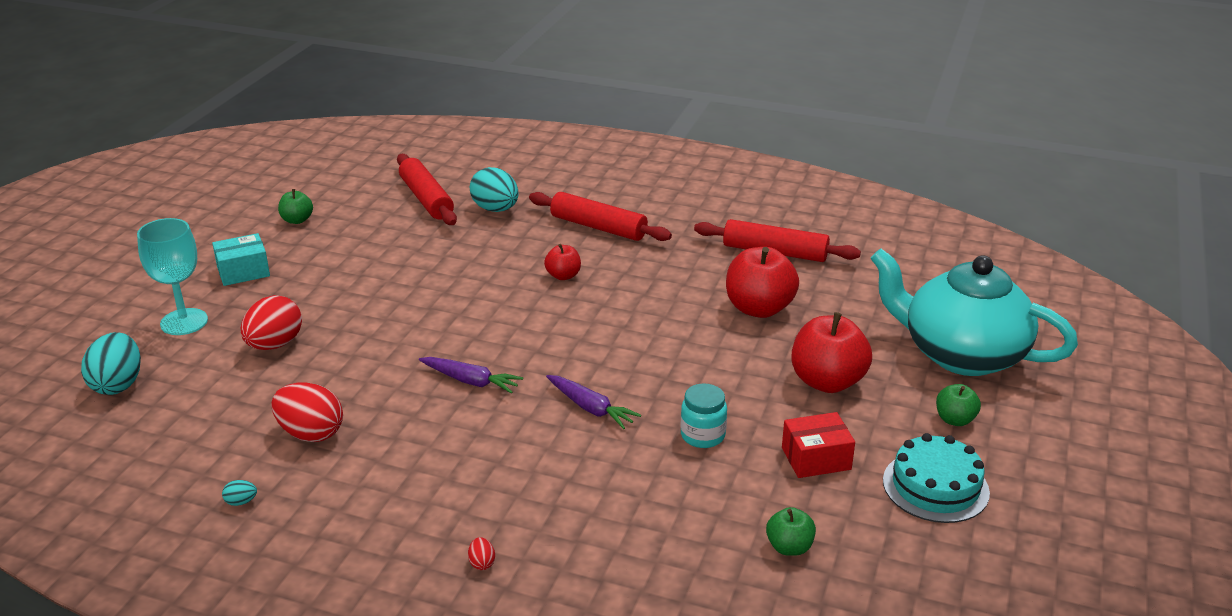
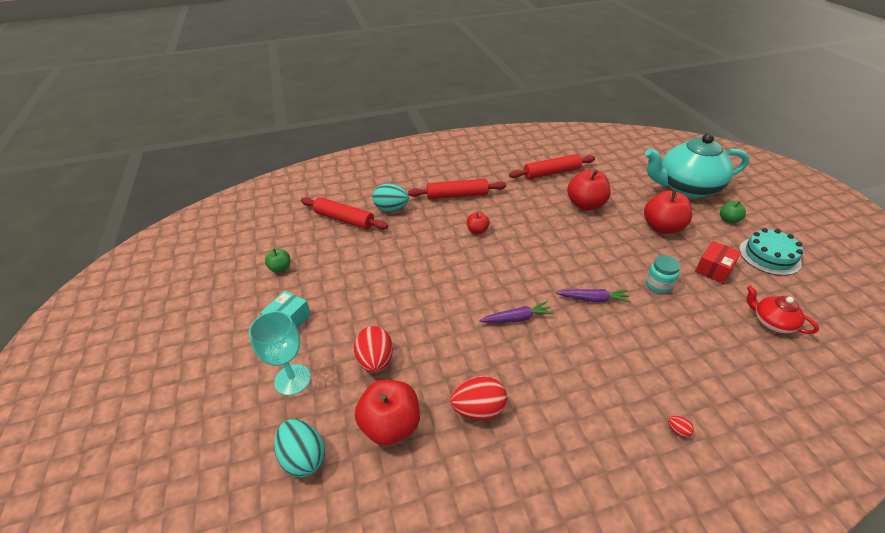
camera: 35 degrees left, 10 degrees up
turquoise egg [222,480,257,506] -> none
green apple [766,507,816,556] -> red teapot [747,285,819,334]
none -> red apple [355,380,420,446]

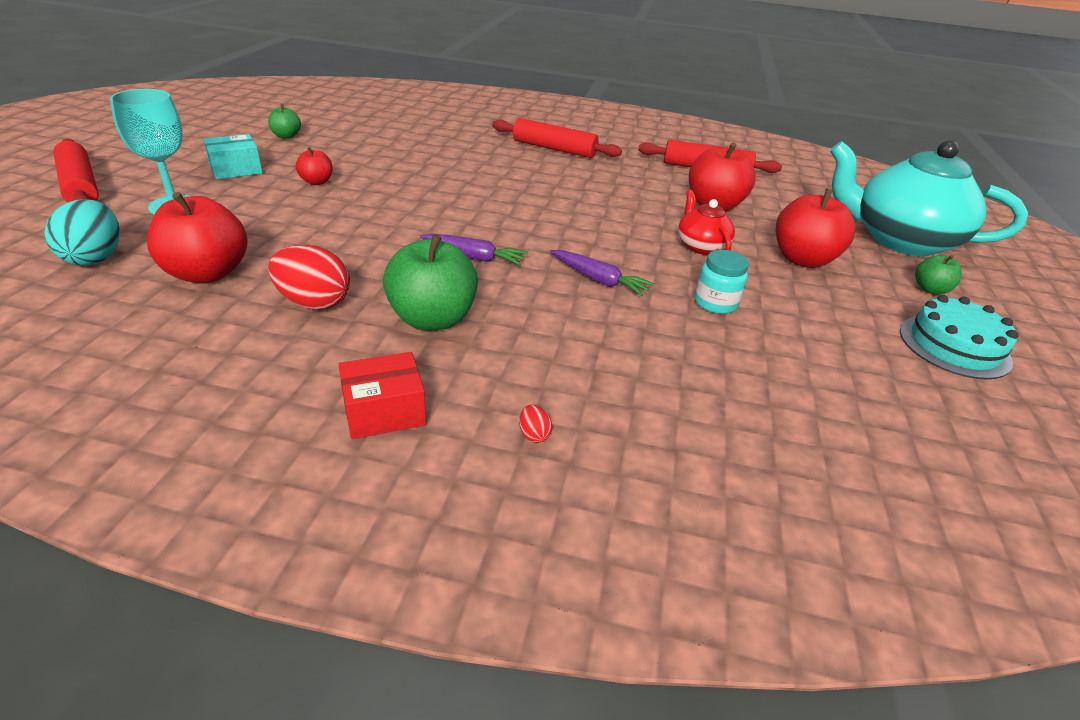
camera: 25 degrees right, 5 degrees down
red rolling pin [301,197,388,230] -> red rolling pin moved to [53,139,98,203]
red egg [354,326,393,373] -> none
turquoise egg [372,183,409,211] -> none
red apple [467,212,489,234] -> red apple moved to [296,147,332,185]
red box [695,241,741,284] -> red box moved to [338,352,426,439]
red teapot [747,285,819,334] -> red teapot moved to [678,190,735,255]
none -> green apple [383,234,478,330]

